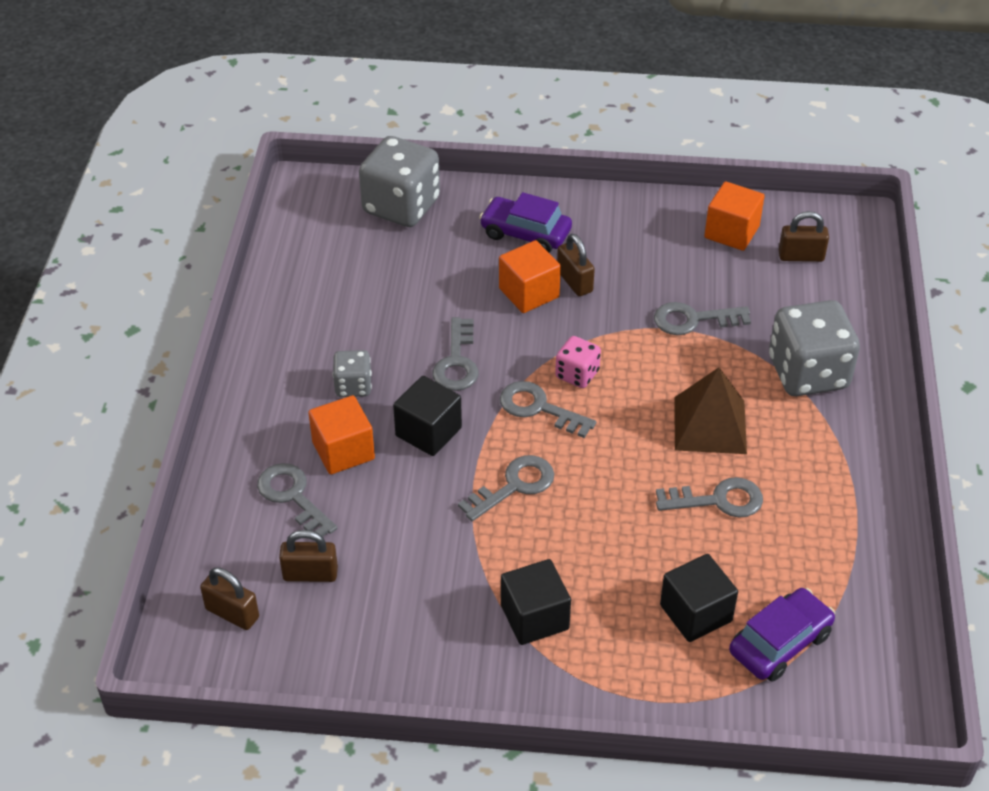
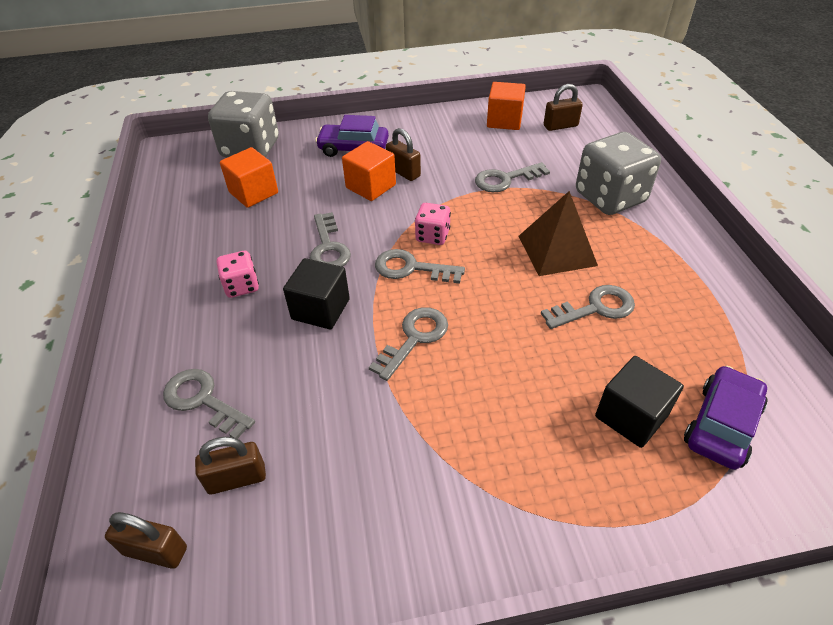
camera: 15 degrees left, 0 degrees up
orange cube [308,395,375,475] -> orange cube moved to [220,147,278,208]
grey dice [333,350,372,397] -> pink dice [217,251,259,298]
black cube [501,559,571,645] -> none

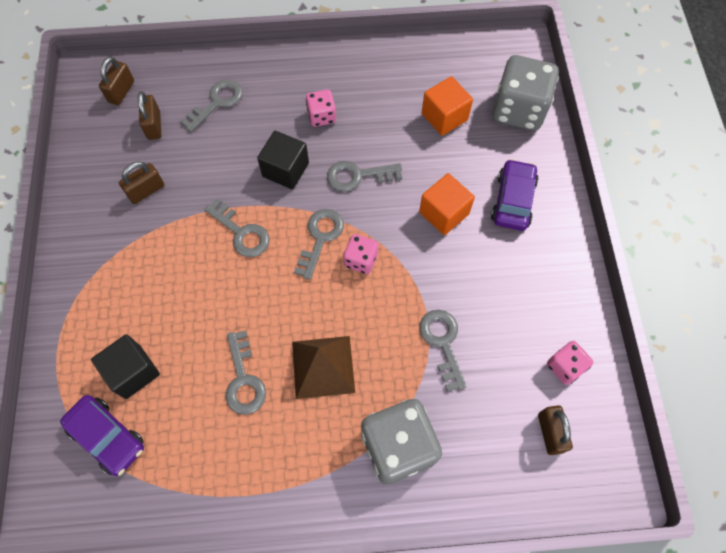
camera: 95 degrees right, 20 degrees up
brown padlock [386,128,421,181] -> brown padlock moved to [119,161,164,204]
orange cube [487,82,526,130] -> pink dice [547,341,593,385]

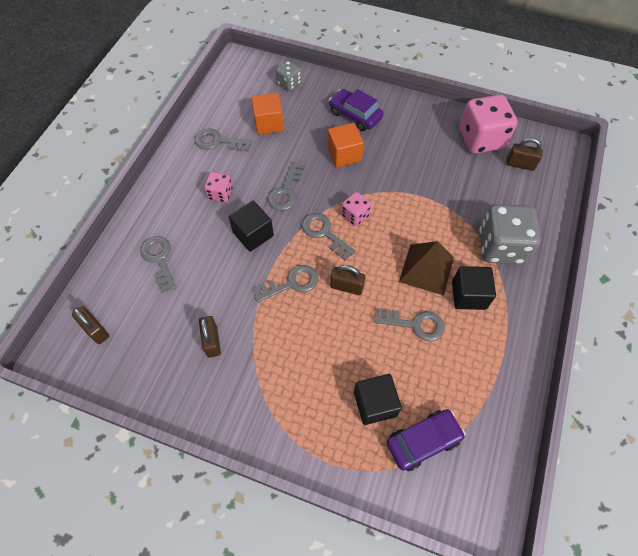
camera: 65 degrees left, 5 degrees down
brown padlock [137,91,161,140] -> brown padlock moved to [330,265,365,295]
grey key [419,310,467,392] -> grey key moved to [195,128,252,151]
grey dice [492,55,559,131] -> grey dice [276,61,301,91], size x0.51
pink dice [547,341,593,385] -> pink dice [460,95,518,154], size x1.95
none -> black cube [452,266,496,310]

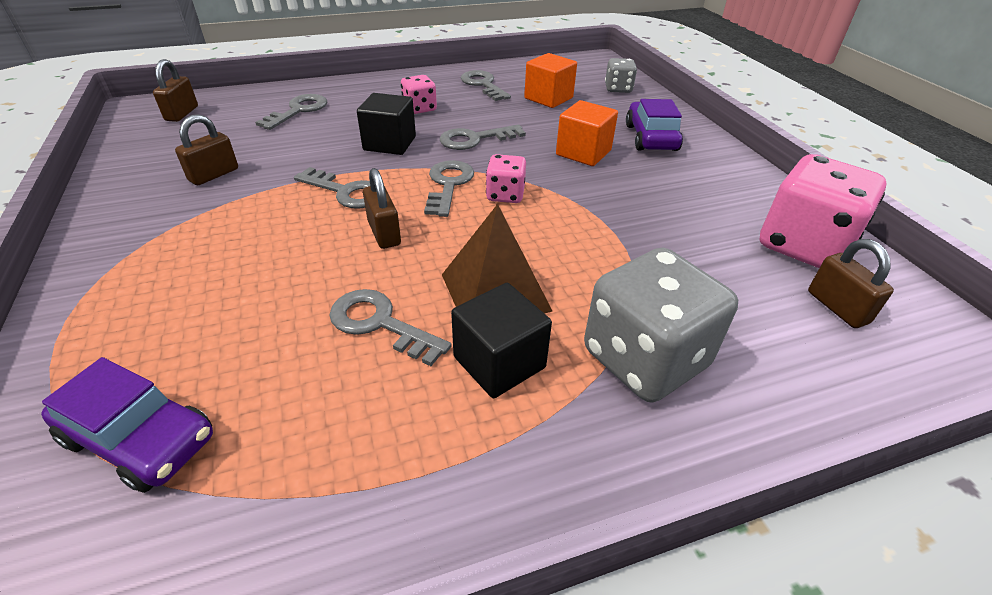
camera: 50 degrees right, 20 degrees down
black cube [354,374,402,425] -> none
grey key [374,308,445,342] -> grey key turned 150 degrees clockwise [330,289,452,366]

